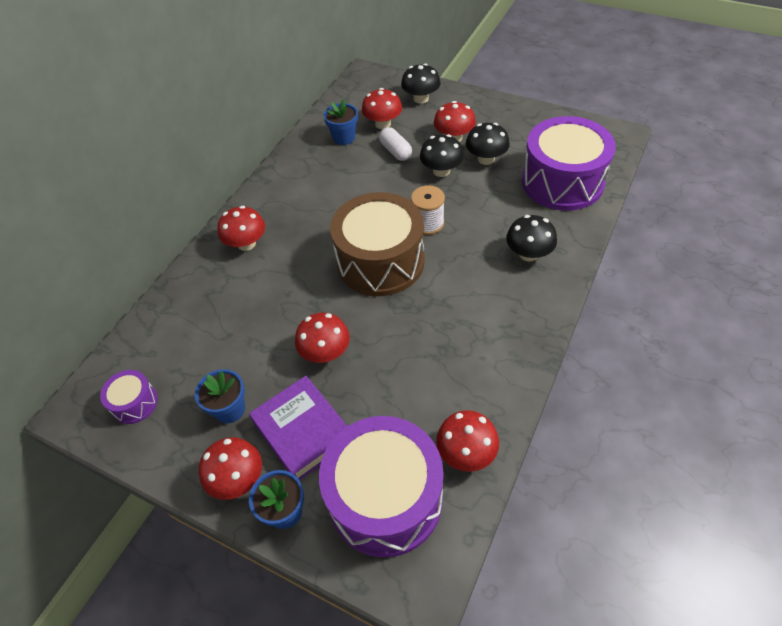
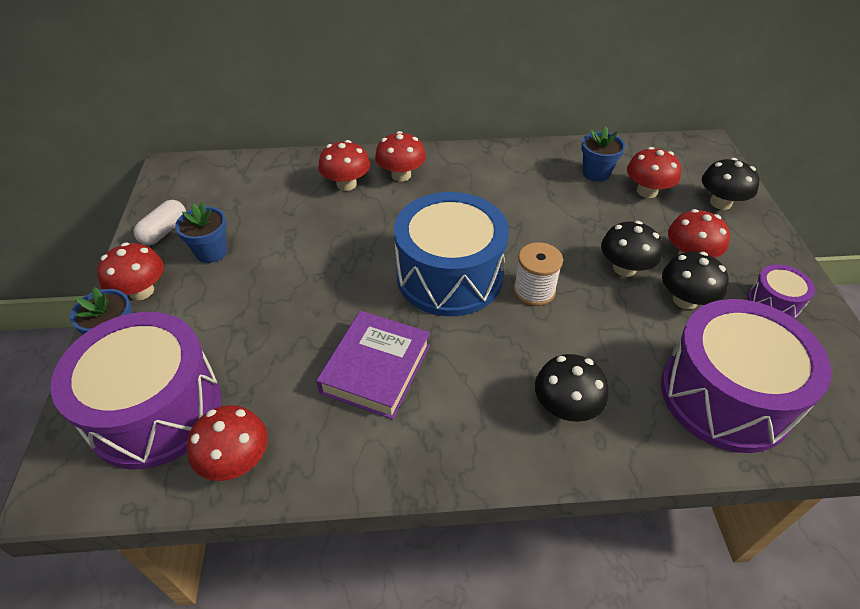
camera: 55 degrees right, 5 degrees down
purple drum [100,370,158,424] -> purple drum moved to [748,264,815,319]
purple book [249,376,348,480] -> purple book moved to [316,311,430,419]
red mushroom [295,313,350,363] -> red mushroom moved to [318,140,370,191]
brown drum [330,192,425,296] -> blue drum [394,192,509,316]
white capsule [379,127,412,161] -> white capsule moved to [134,200,186,245]

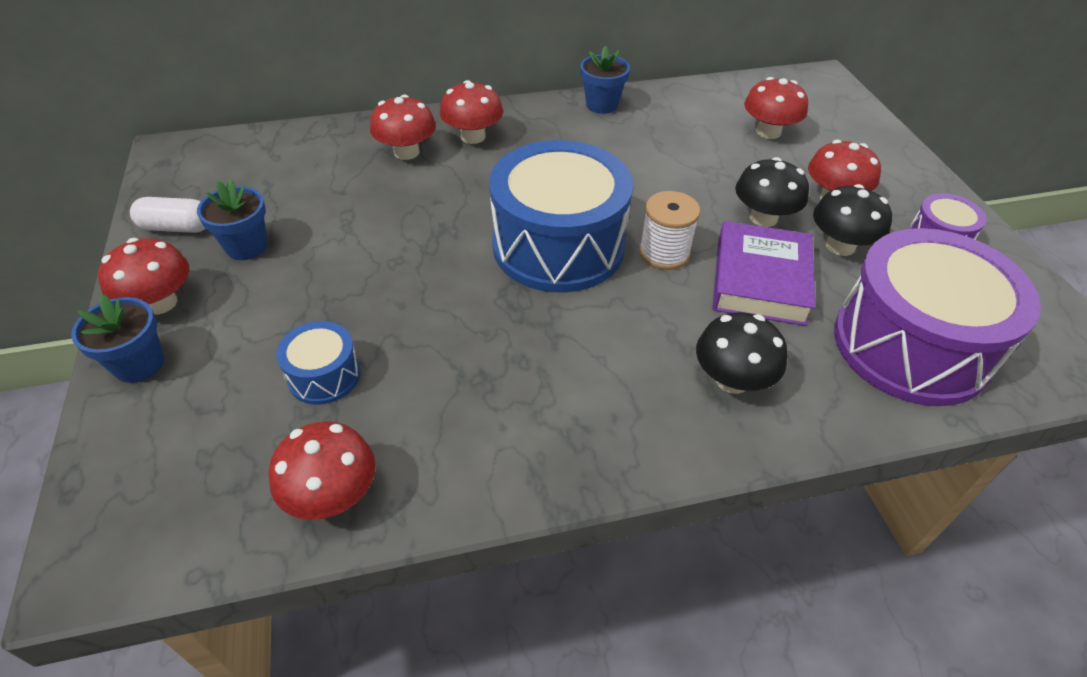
camera: 10 degrees left, 0 degrees up
purple drum [51,312,221,469] -> none
white capsule [134,200,186,245] -> white capsule turned 75 degrees clockwise [130,197,206,233]
purple book [316,311,430,419] -> purple book moved to [712,221,816,326]
blue flower pot [581,126,625,182] -> blue flower pot moved to [580,46,630,114]
black mushroom [702,158,759,210] -> none
none -> blue drum [276,321,360,405]

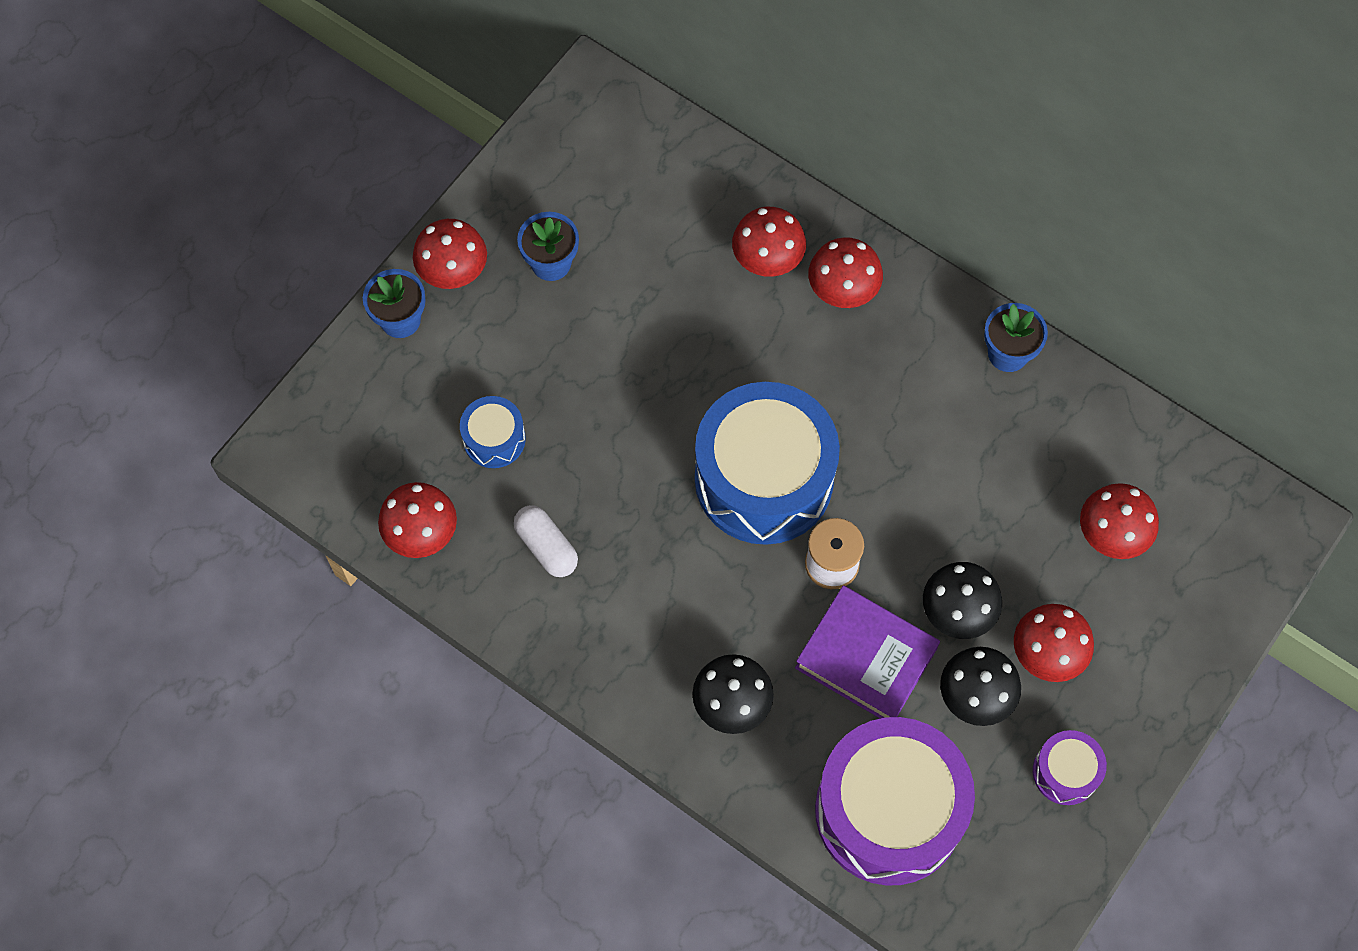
camera: 50 degrees right, 20 degrees up
white capsule [130,197,206,233] -> white capsule moved to [514,505,578,577]
purple book [712,221,816,326] -> purple book turned 60 degrees clockwise [795,586,940,719]

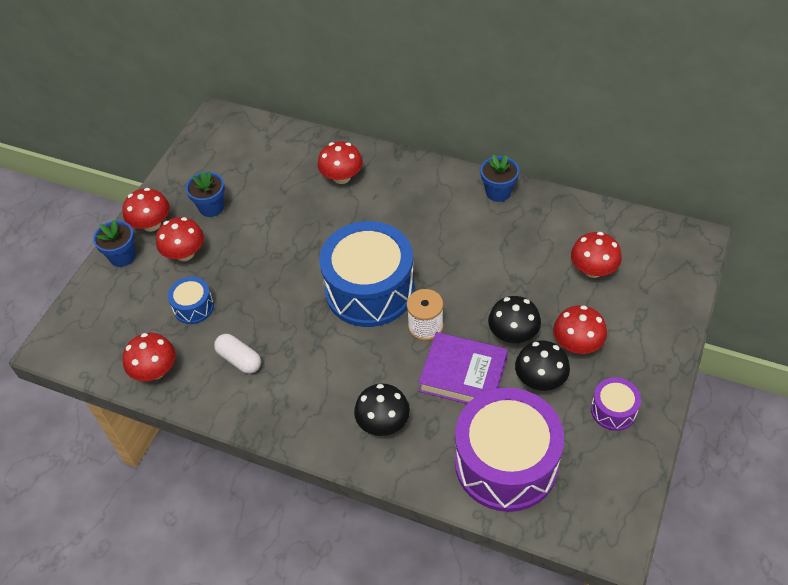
camera: 10 degrees left, 15 degrees down
red mushroom [808,237,883,308] -> red mushroom moved to [156,217,204,261]

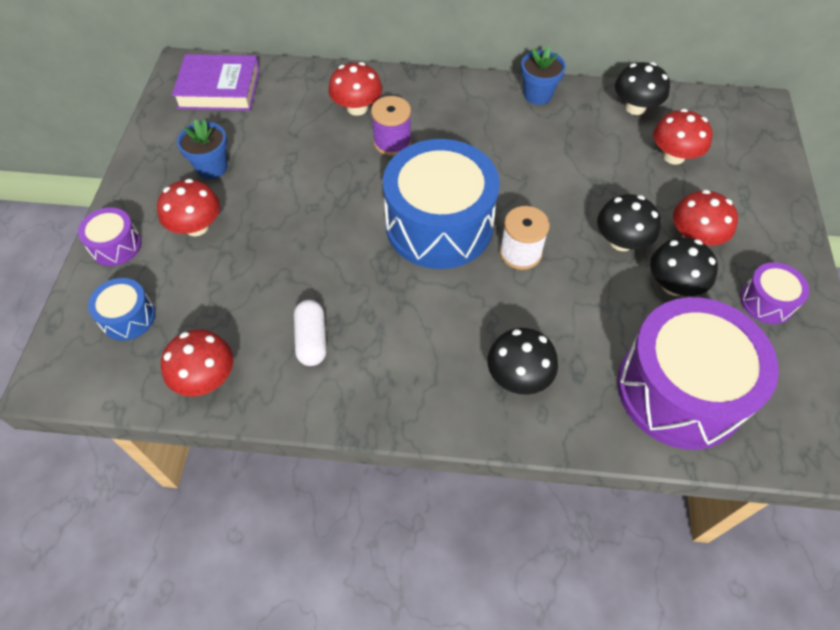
camera: 20 degrees left, 5 degrees up
blue flower pot [93,220,136,267] -> purple drum [78,207,141,266]
red mushroom [123,188,170,232] -> none
blue drum [168,277,214,324] -> blue drum moved to [88,278,155,341]
white capsule [214,334,261,374] -> white capsule turned 60 degrees clockwise [294,300,327,366]
purple book [418,332,508,404] -> purple book moved to [172,54,260,111]
none -> purple spool [371,96,412,156]
none -> black mushroom [615,62,670,115]

